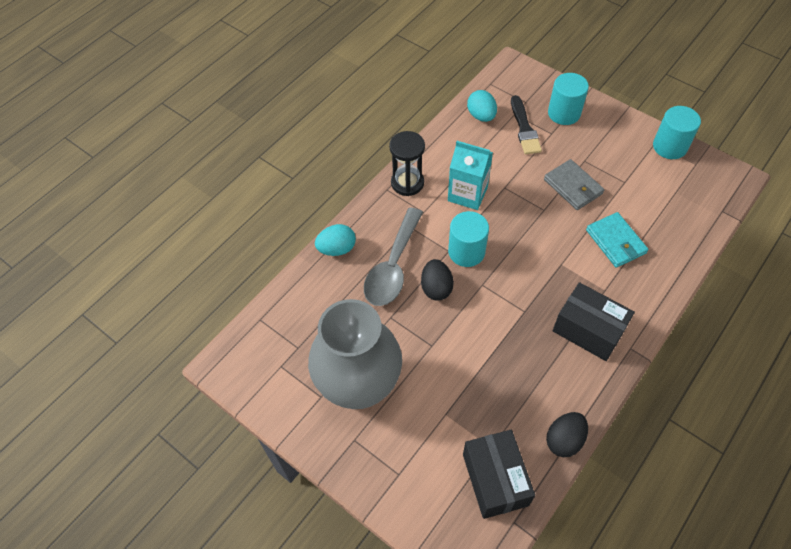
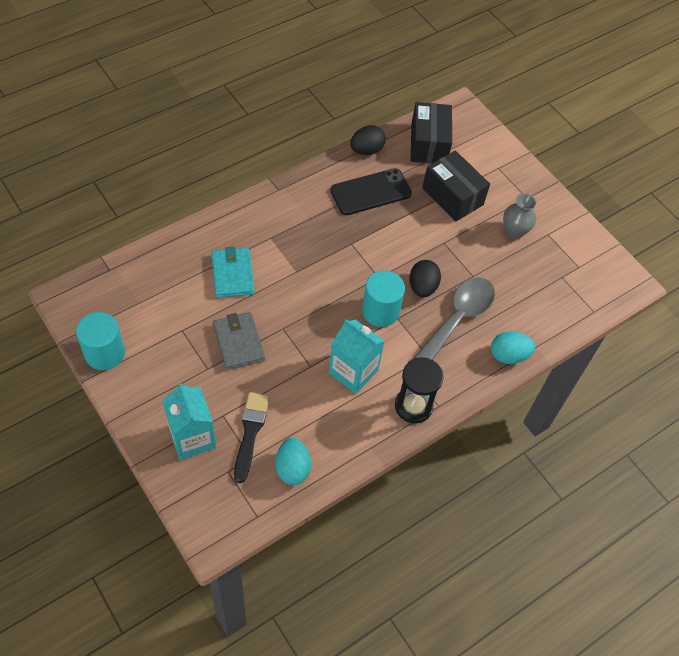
camera: 170 degrees left, 0 degrees up
grey vase [308,299,402,409] -> grey vase [503,193,536,239], size x0.43
turquoise cylinder [548,73,589,125] -> turquoise carton [162,382,216,460]
black box [553,282,635,361] -> black box moved to [422,150,490,222]
none -> black phone [330,168,412,215]

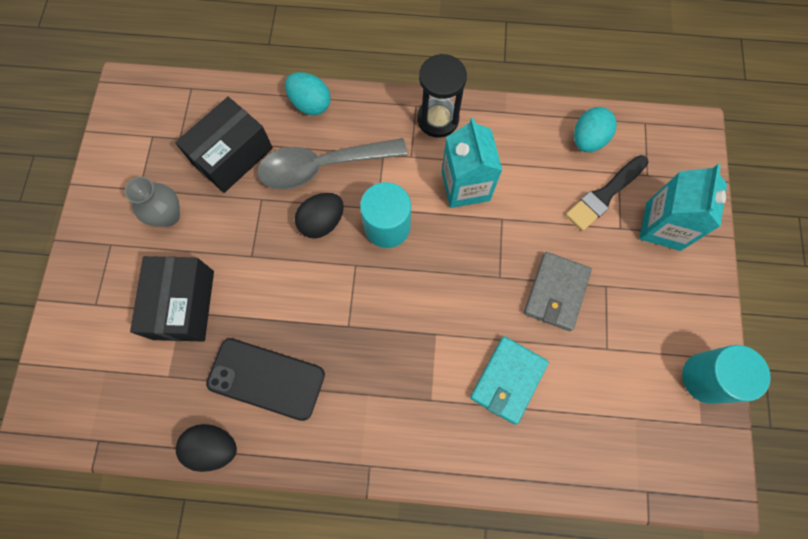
camera: 135 degrees left, 15 degrees up
black box [411,102,452,164] -> black box moved to [175,97,273,193]

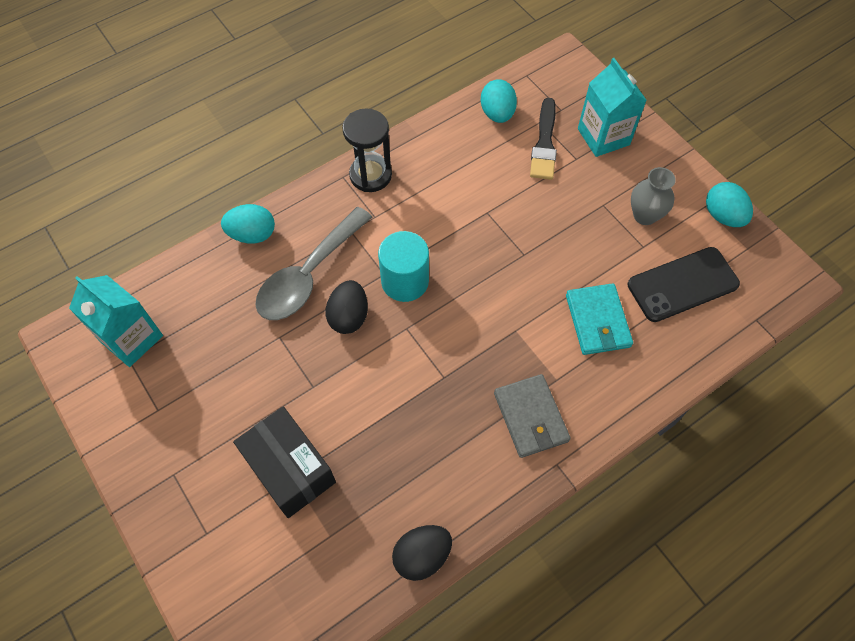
camera: 40 degrees left, 10 degrees down
grey vase [125,177,180,227] -> grey vase moved to [631,167,676,225]
black box [175,97,273,193] -> none
black phone [206,338,325,421] -> black phone moved to [628,247,740,322]
turquoise carton [442,117,503,208] -> turquoise carton moved to [69,275,163,367]
grey wallet [524,252,592,331] -> grey wallet moved to [494,374,571,458]
turquoise cylinder [682,345,771,404] -> turquoise egg [706,182,753,227]

